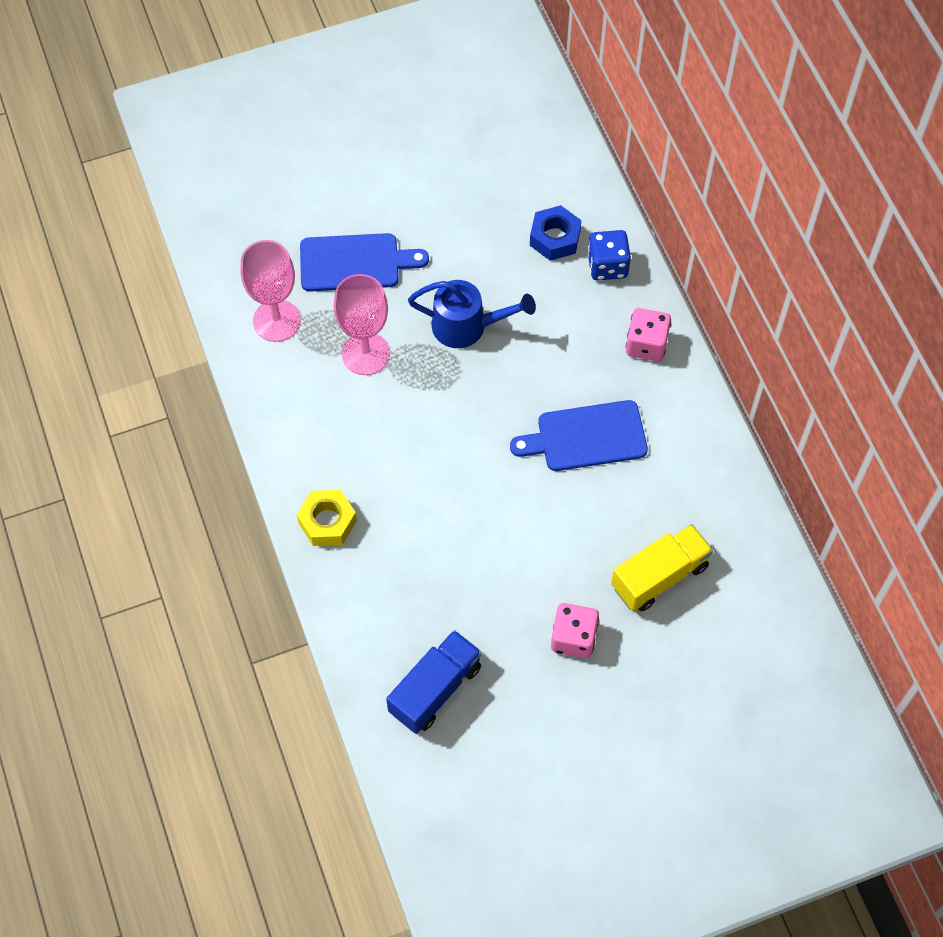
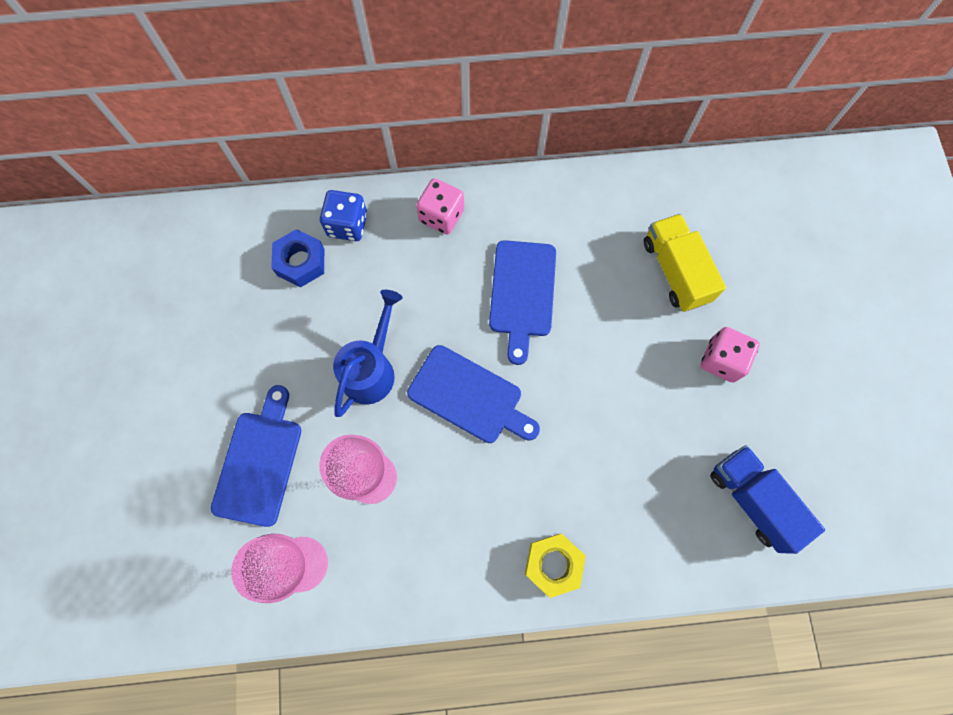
camera: 75 degrees left, 10 degrees up
none -> blue cutting board [407,345,540,443]

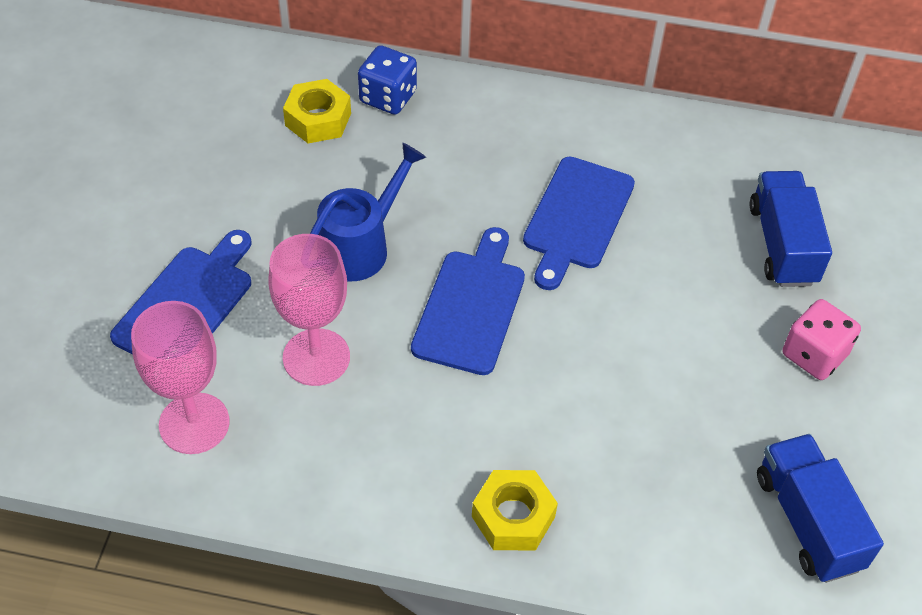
camera: 15 degrees right, 20 degrees down
blue nut [271,229,324,287] -> yellow nut [283,79,351,143]
blue cutting board [407,345,540,443] -> blue cutting board turned 120 degrees counterclockwise [411,227,525,375]
pink dice [416,178,464,235] -> none
yellow truck [644,214,726,312] -> blue truck [749,171,832,287]

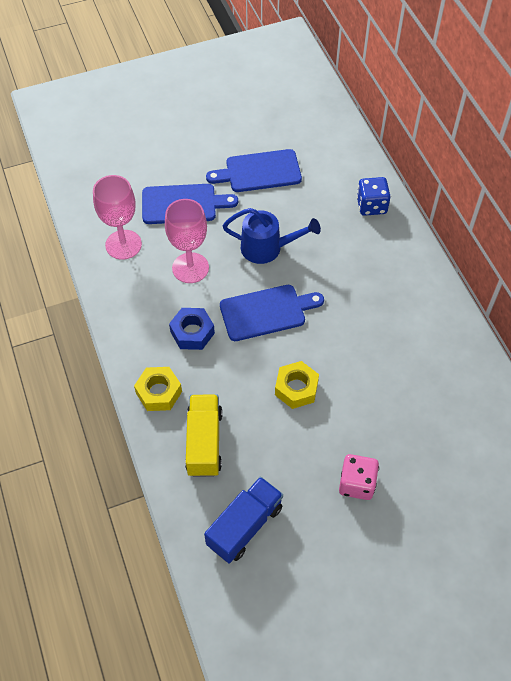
camera: 60 degrees right, 5 degrees up
yellow nut [283,79,351,143] -> yellow nut moved to [275,361,319,409]
blue cutting board [523,157,635,290] -> blue cutting board moved to [206,149,302,192]
blue truck [749,171,832,287] -> none
none -> blue nut [169,308,215,350]
none -> yellow truck [185,395,222,477]

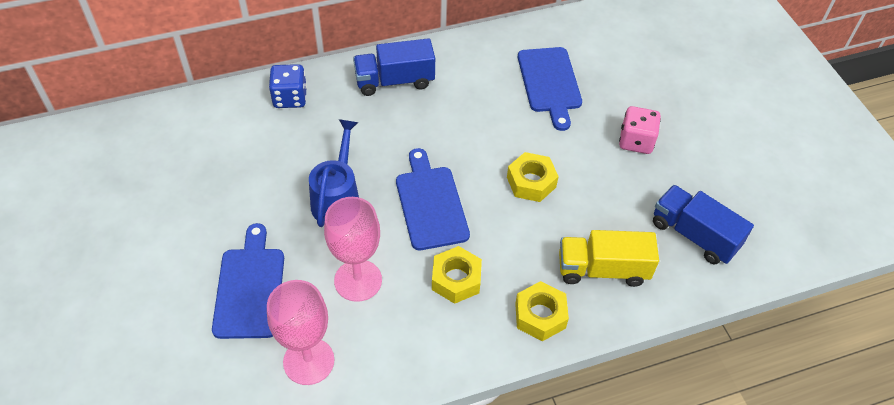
camera: 90 degrees left, 5 degrees down
blue nut [169,308,215,350] -> yellow nut [432,246,482,304]
blue cutting board [206,149,302,192] -> blue cutting board moved to [518,47,582,131]
none -> blue truck [353,38,435,96]

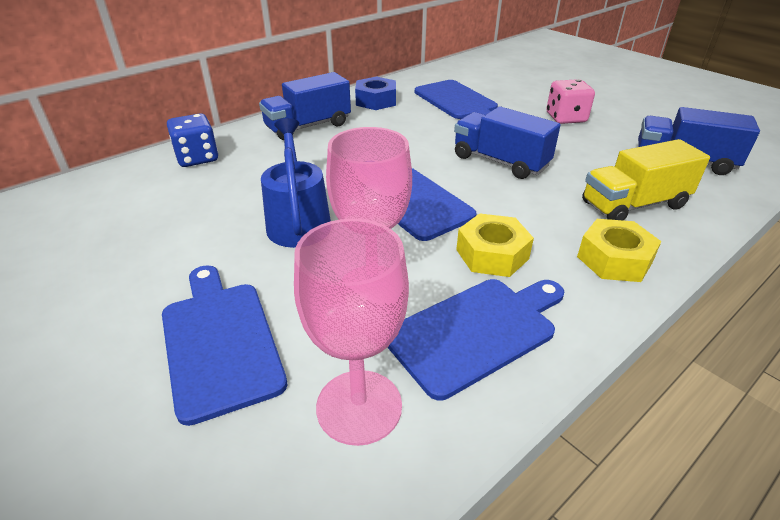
camera: 20 degrees left, 15 degrees down
yellow nut [507,152,559,202] -> blue truck [454,106,561,179]
none -> blue nut [355,76,396,110]
none -> blue cutting board [387,279,564,400]

